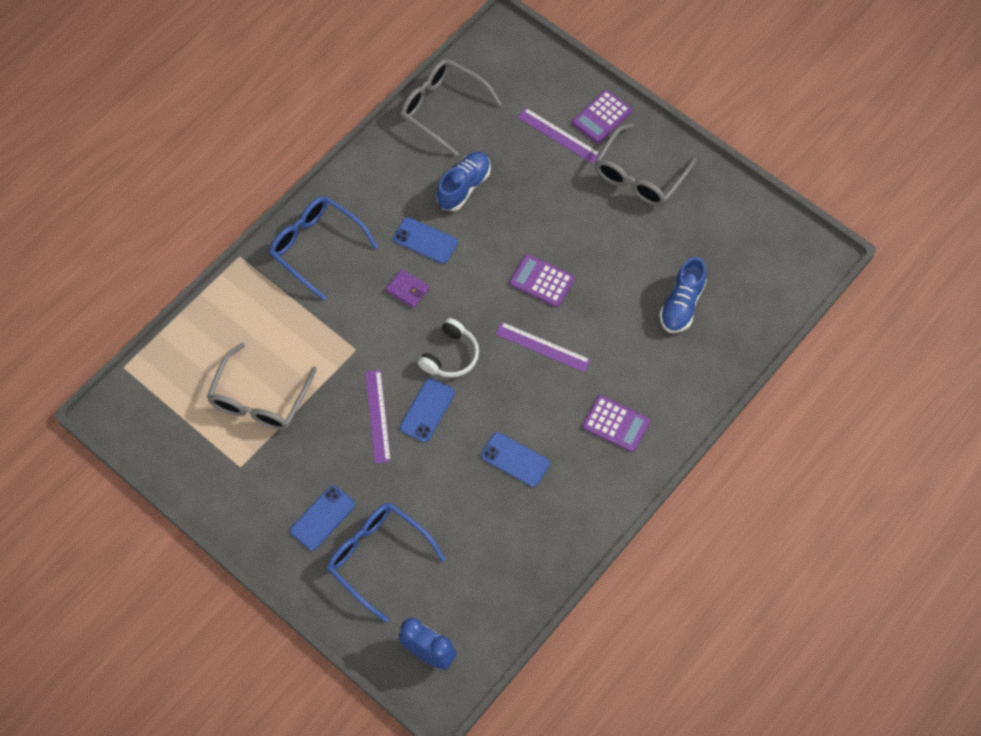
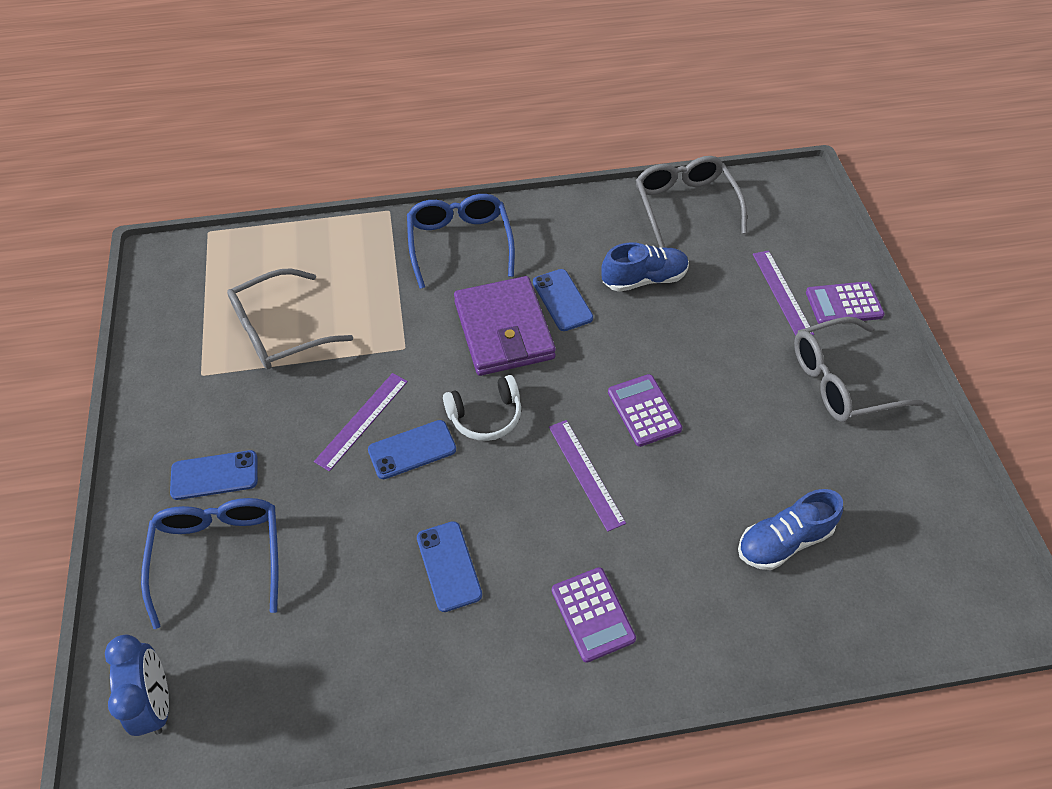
camera: 40 degrees right, 10 degrees down
purple wallet [386,269,429,308] -> purple wallet [454,276,556,376], size x2.34

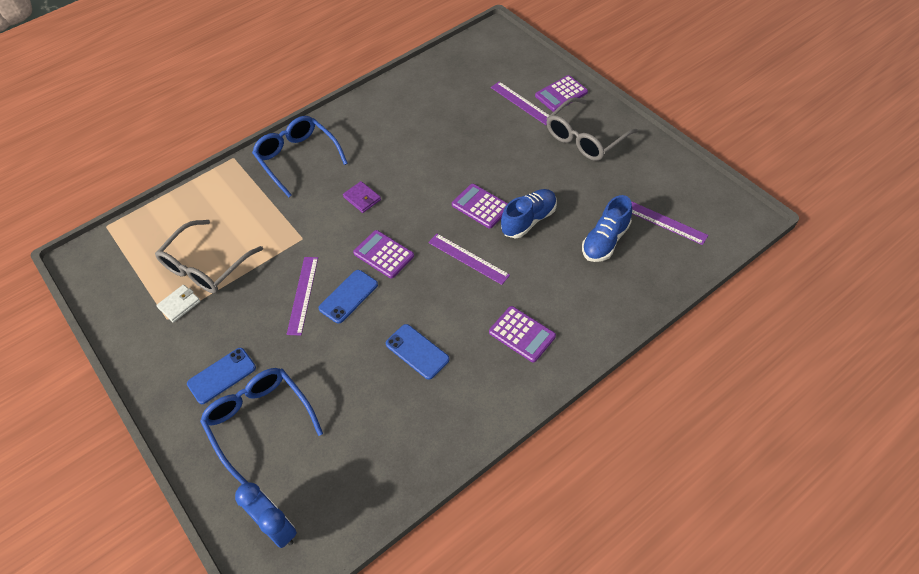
camera: 25 degrees left, 0 degrees up
white headphones [443,375,521,441] -> purple calculator [353,230,414,279]
purple wallet [454,276,556,376] -> purple wallet [343,181,381,213], size x0.43
blue phone [533,269,593,331] -> none
blue shoe [601,242,689,292] -> blue shoe moved to [501,189,557,238]
grey glasses [636,156,747,248] -> none
none -> white wallet [156,285,200,323]
none -> purple ruler [631,201,708,245]

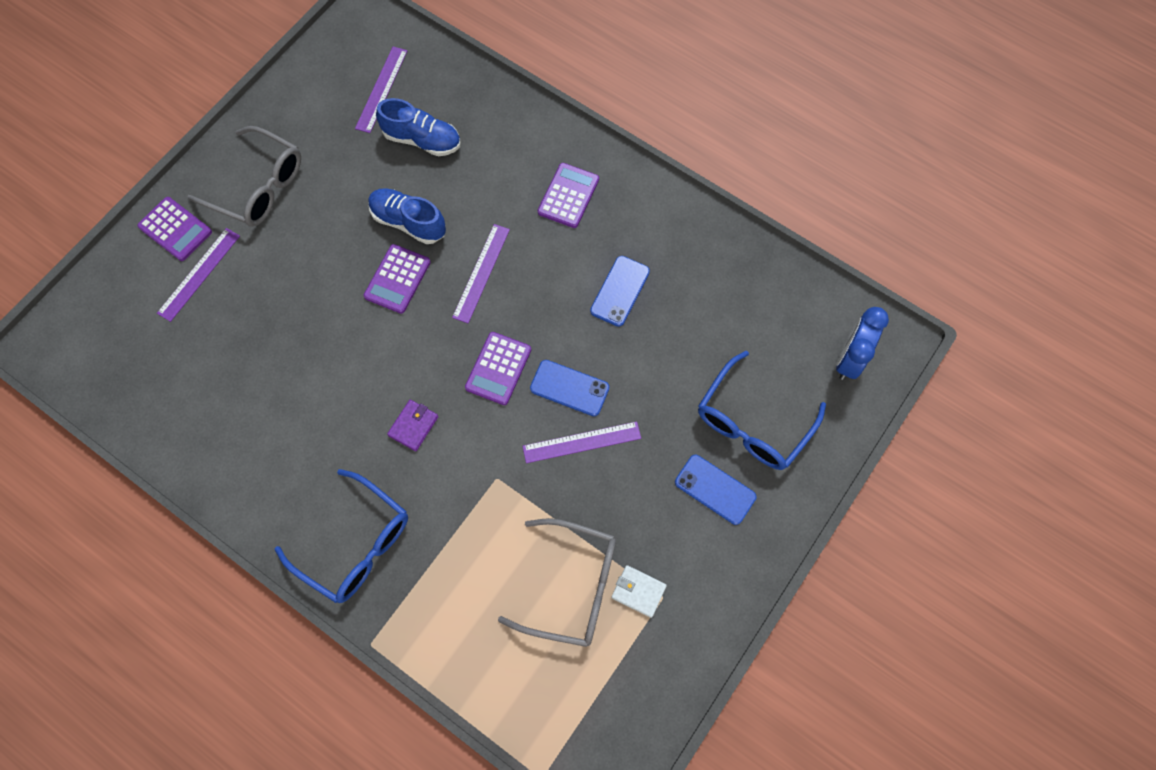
camera: 110 degrees left, 15 degrees up
blue glasses [252,116,348,197] -> blue glasses turned 90 degrees counterclockwise [274,469,408,603]

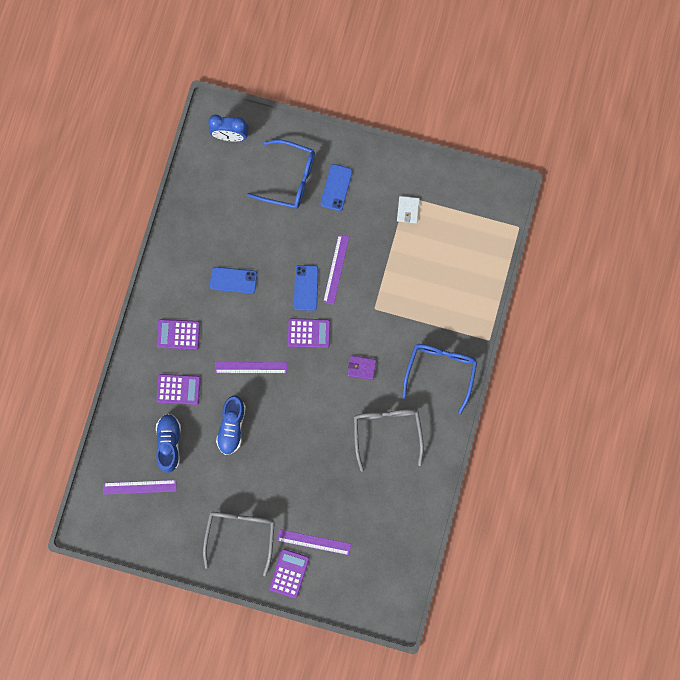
camera: 110 degrees left, 10 degrees up
purple calculator [364,244,431,314] -> purple calculator moved to [156,374,201,405]
grey glasses [498,518,616,647] -> grey glasses moved to [354,409,424,472]
purple ruler [522,422,641,463] -> purple ruler turned 45 degrees clockwise [323,234,349,305]

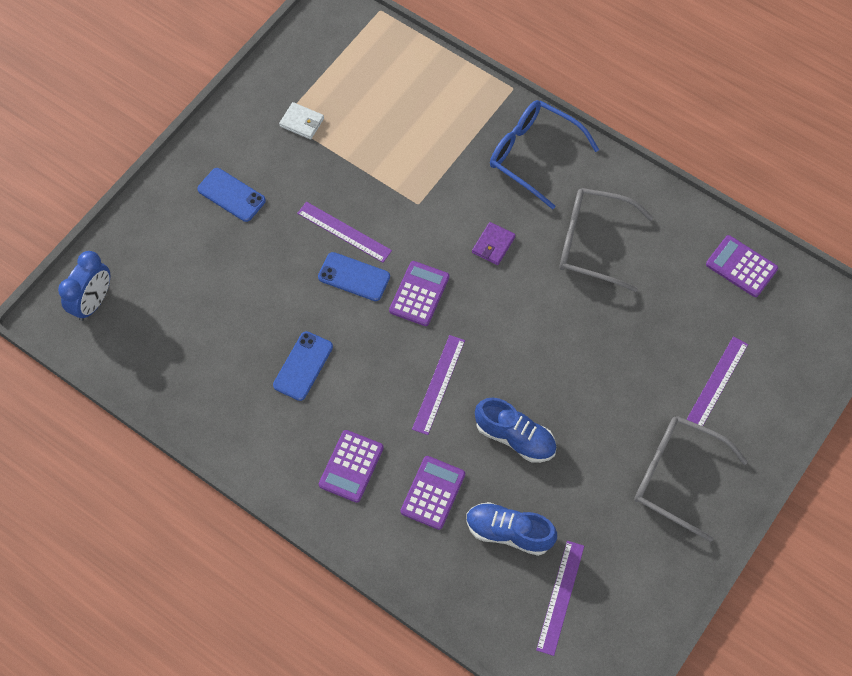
camera: 70 degrees left, 15 degrees down
blue glasses [247,139,315,209] -> none
purple calculator [269,549,309,598] -> purple calculator moved to [706,235,778,297]

